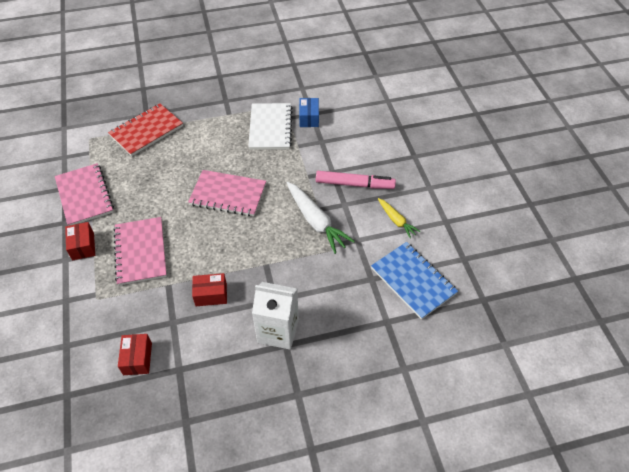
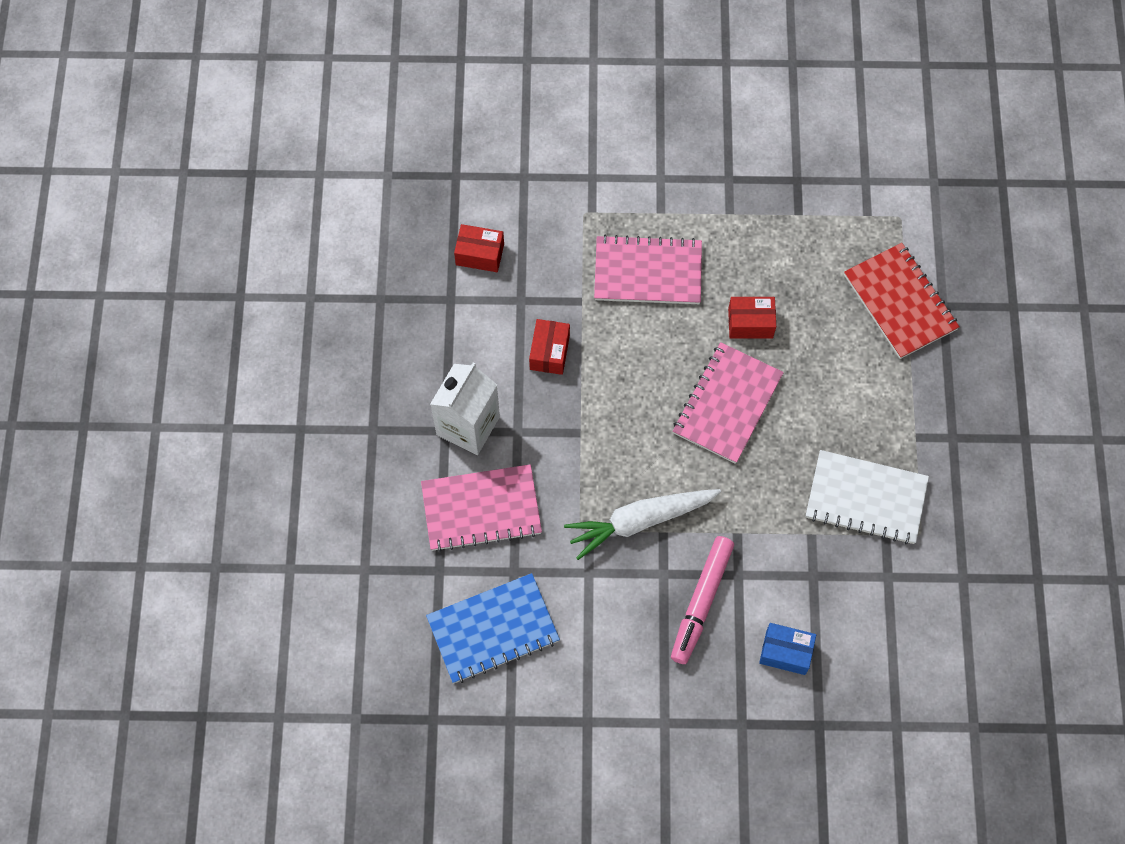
camera: 105 degrees right, 15 degrees up
pink notebook [55,163,114,226] -> pink notebook moved to [421,464,542,552]
red box [65,222,95,260] -> red box moved to [728,297,776,339]
blue box [299,98,319,127] -> blue box moved to [759,623,816,675]
yellow carrot [378,198,421,239] -> none

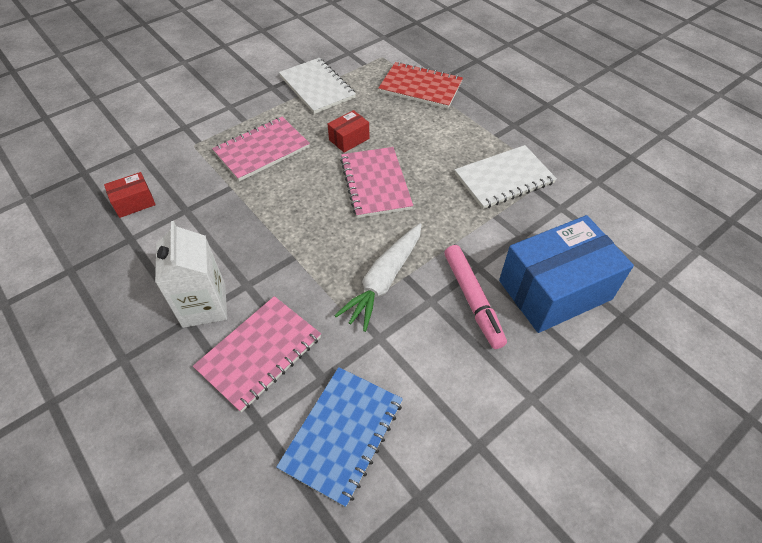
camera: 40 degrees left, 15 degrees down
red box [529,319,570,375] -> none
blue box [759,623,816,675] -> blue box [499,215,634,333], size x2.22
none -> white notebook [279,58,356,114]

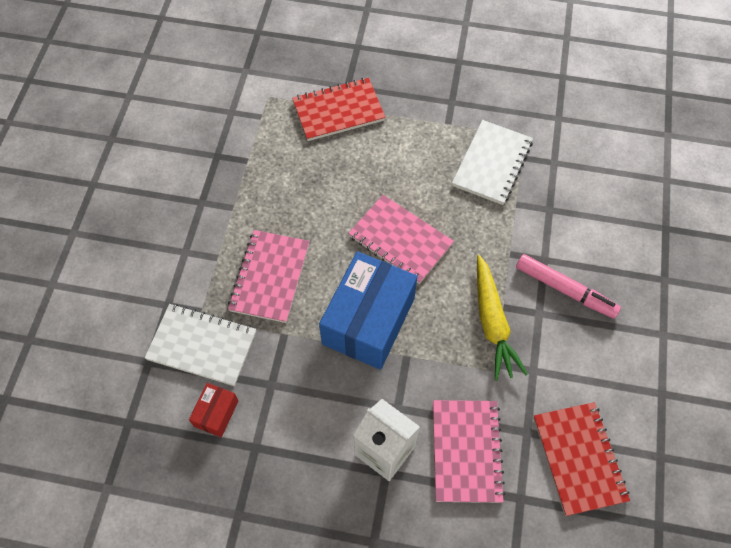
camera: 40 degrees left, 10 degrees up
blue notebook [276,367,403,507] -> red notebook [533,402,630,516]
white notebook [279,58,356,114] -> white notebook moved to [145,304,256,386]
red box [328,110,370,153] -> none
white carrot [334,223,422,332] -> yellow carrot [477,255,528,381]
blue box [499,215,634,333] -> blue box moved to [319,251,418,370]

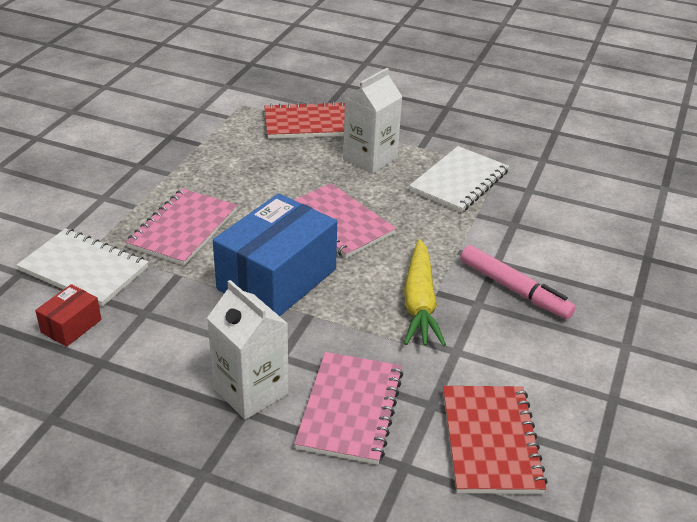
camera: 10 degrees right, 25 degrees down
none -> white carton [343,68,403,174]

